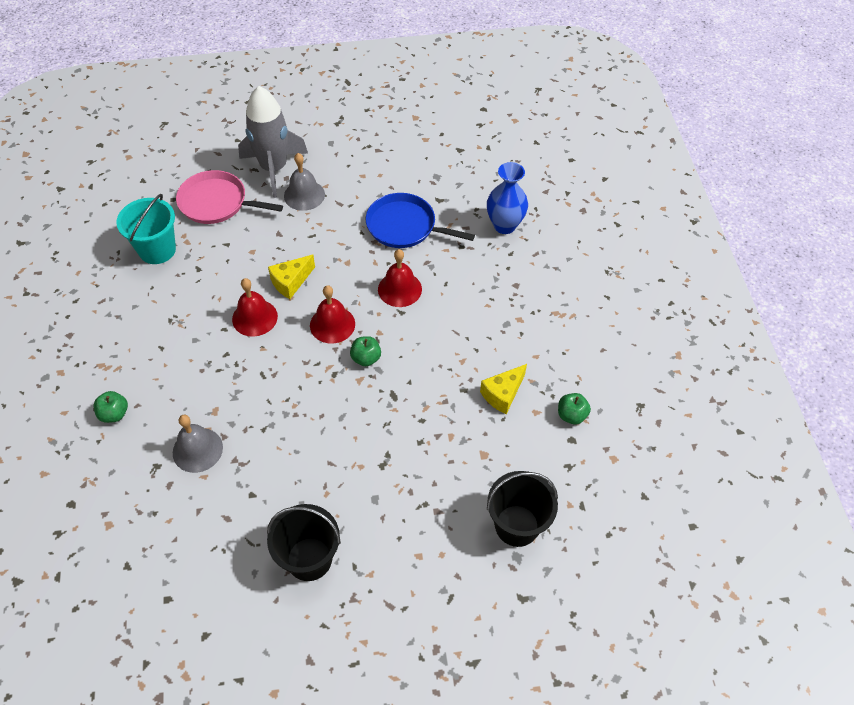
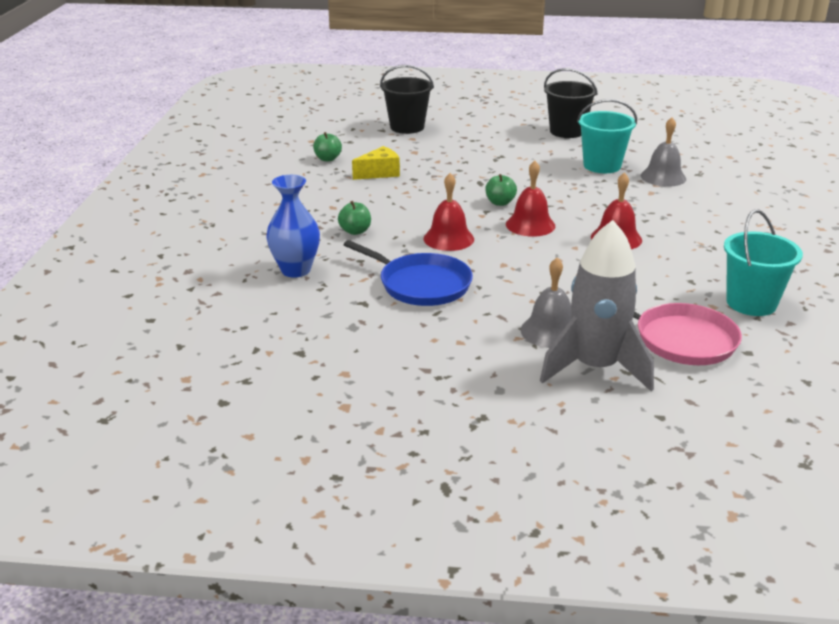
camera: 165 degrees left, 25 degrees down
green apple [94,391,128,423] -> green apple moved to [338,201,371,235]
yellow cheese [268,255,315,299] -> none
none -> turquoise bucket [577,99,637,173]

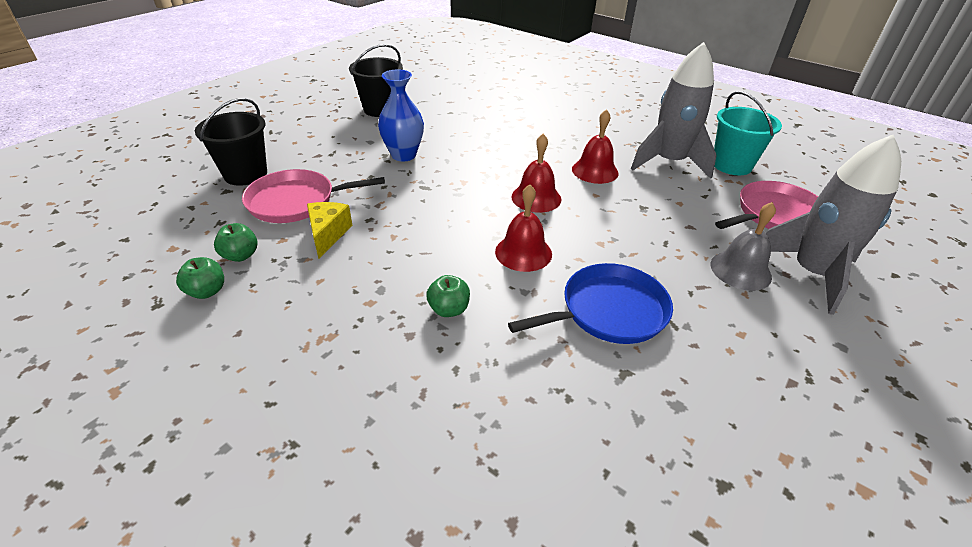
camera: 60 degrees left, 10 degrees up
blue vase [266,175,320,278] -> blue vase moved to [378,69,424,162]
green apple [485,174,517,206] -> green apple moved to [176,257,224,299]
turquoise bucket [577,99,637,173] -> none
grey bell [641,117,686,187] -> none
none -> pink pan [242,169,385,223]
none -> grey rocket [631,42,717,178]

